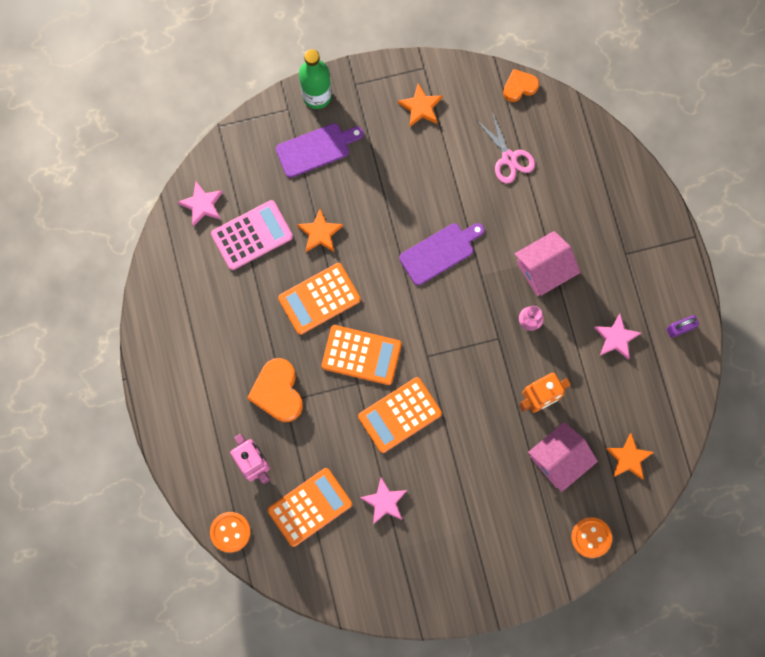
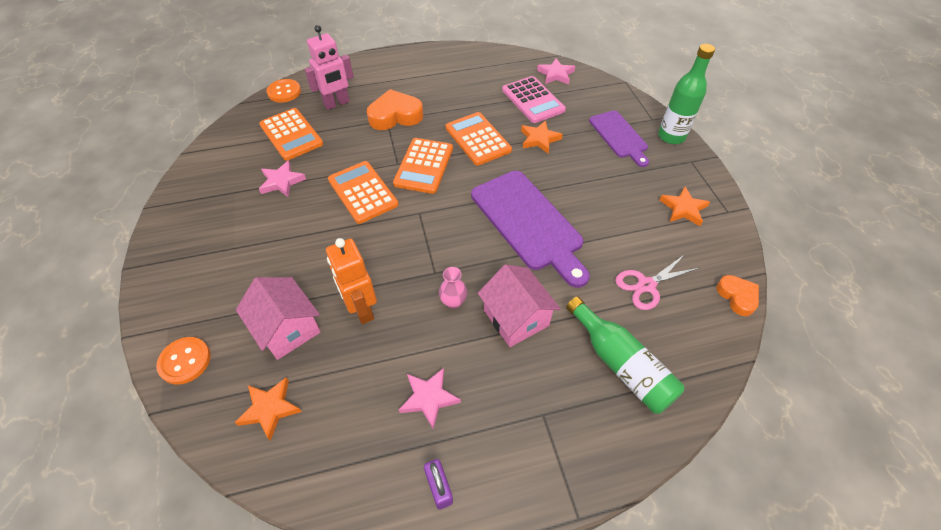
camera: 90 degrees right, 25 degrees down
purple cutting board [399,223,484,285] -> purple cutting board [471,171,590,288], size x1.64
none -> green bottle [566,296,684,414]

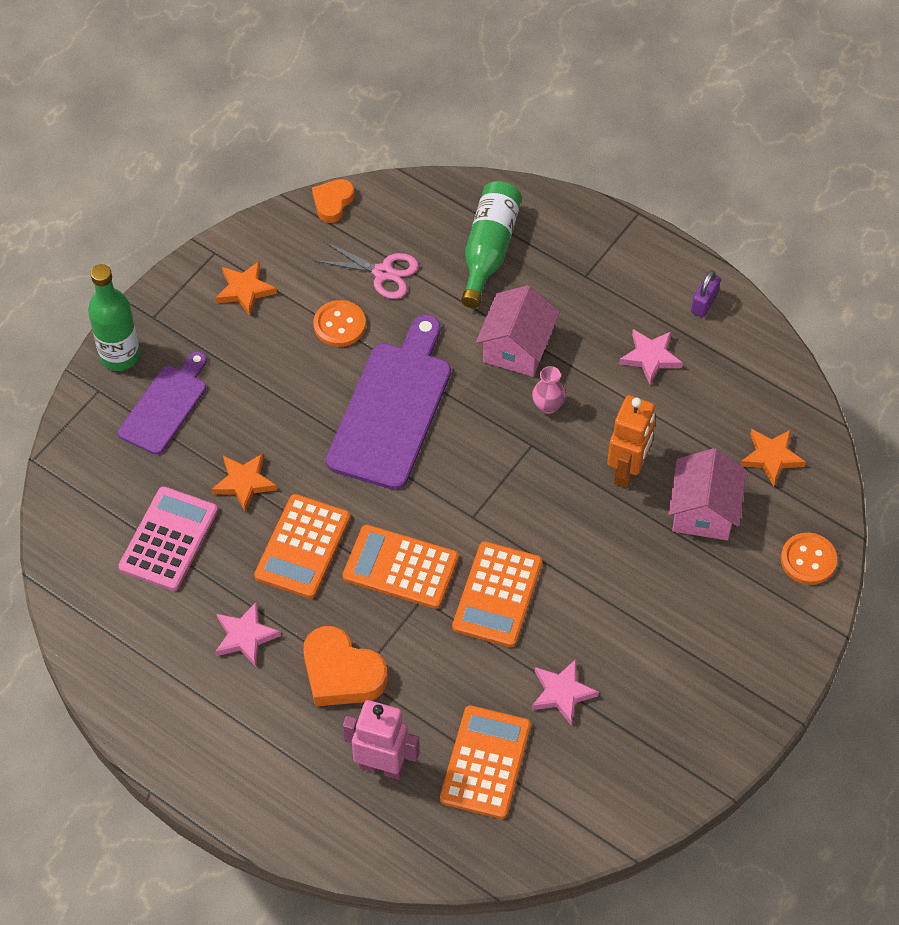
camera: 130 degrees left, 5 degrees up
orange button [267,79,301,102] -> orange button moved to [313,300,366,347]
orange calculator [393,138,453,194] -> orange calculator turned 135 degrees counterclockwise [343,525,459,609]
pink star [537,58,575,85] -> pink star moved to [215,602,281,667]

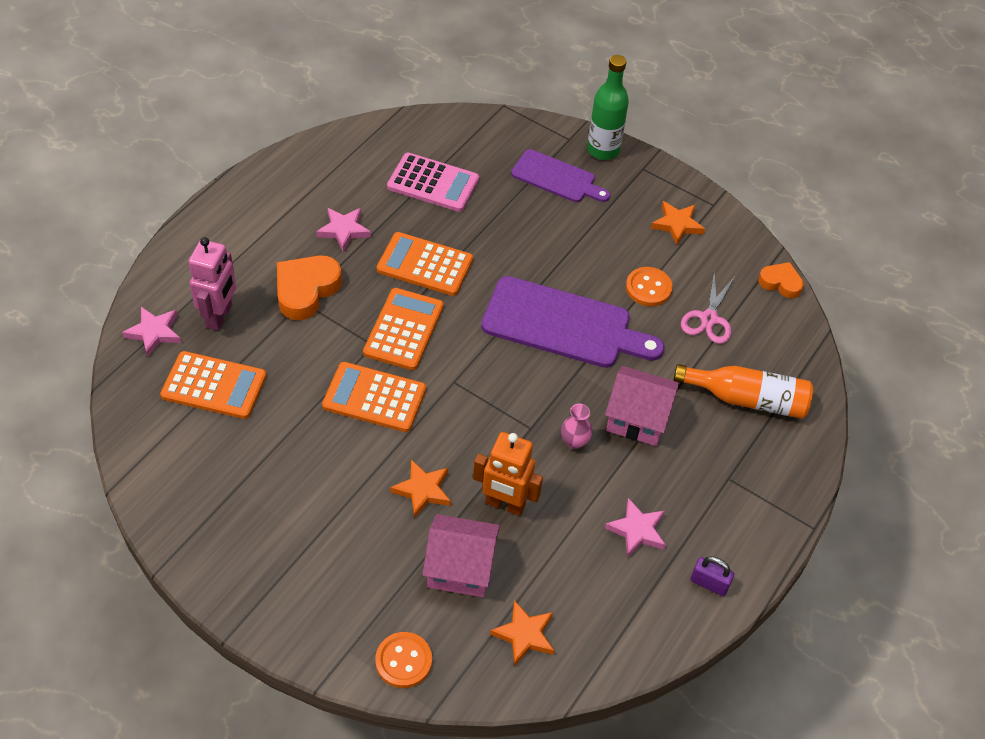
camera: 85 degrees right, 5 degrees down
orange star [211,453,277,512] -> orange star moved to [390,460,451,518]
green bottle [461,181,522,308] -> orange bottle [673,364,813,419]
pink star [532,659,599,725] -> pink star moved to [122,307,181,357]

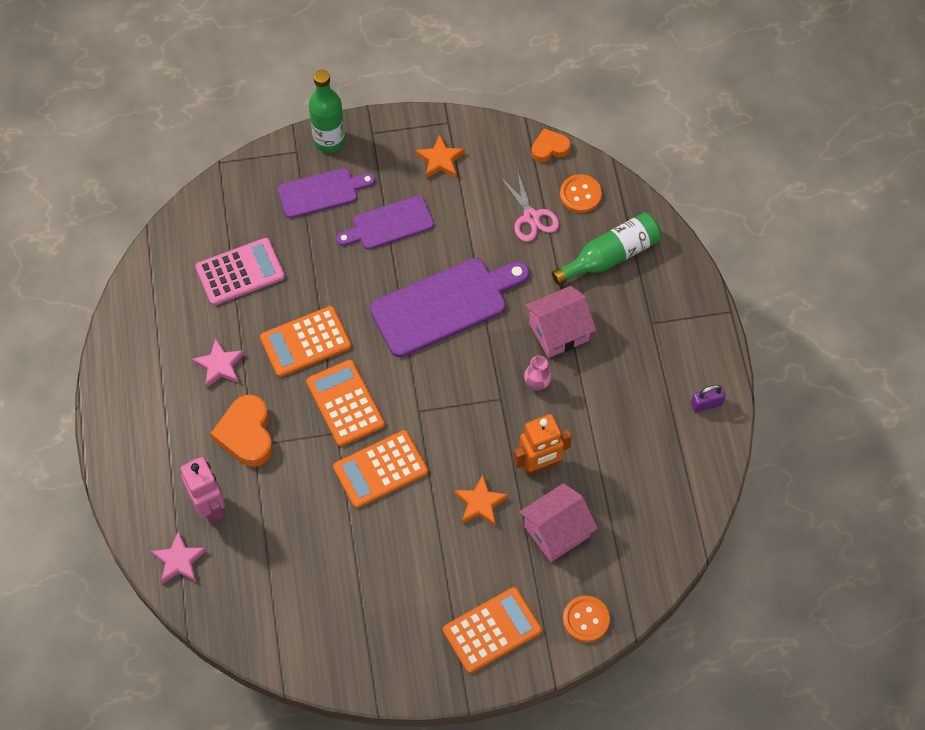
camera: 40 degrees left, 10 degrees up
orange calculator [160,351,267,419] -> orange calculator moved to [443,587,542,673]
orange star [490,600,554,666] -> none
pink star [605,498,666,558] -> none
orange button [626,267,673,306] -> orange button moved to [560,174,602,213]
orange bottle [673,364,813,419] -> green bottle [552,212,661,286]
none -> purple cutting board [336,195,434,250]

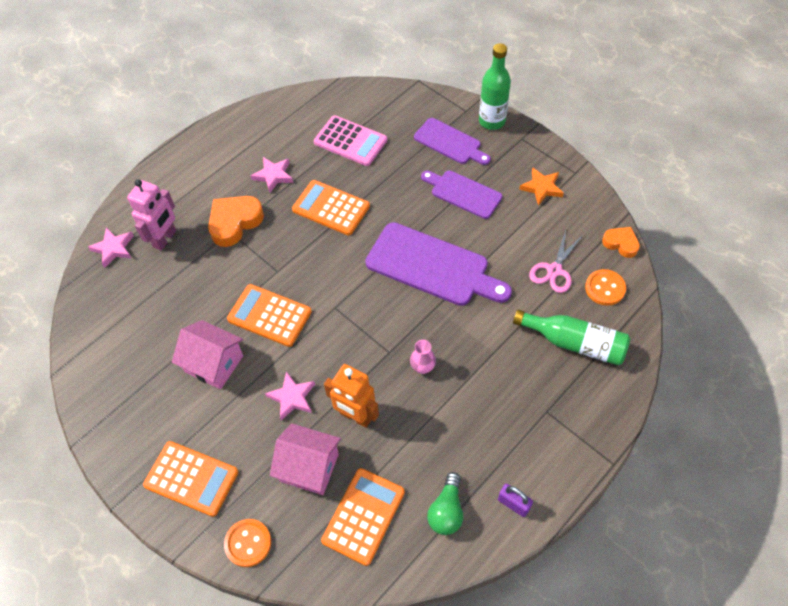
camera: 55 degrees right, 5 degrees down
orange calculator [306,360,385,447] -> orange calculator moved to [321,468,405,566]
orange star [454,475,508,526] -> pink star [265,372,315,420]
pink house [525,286,596,358] -> pink house moved to [172,320,243,389]
none -> green light bulb [427,472,463,535]

